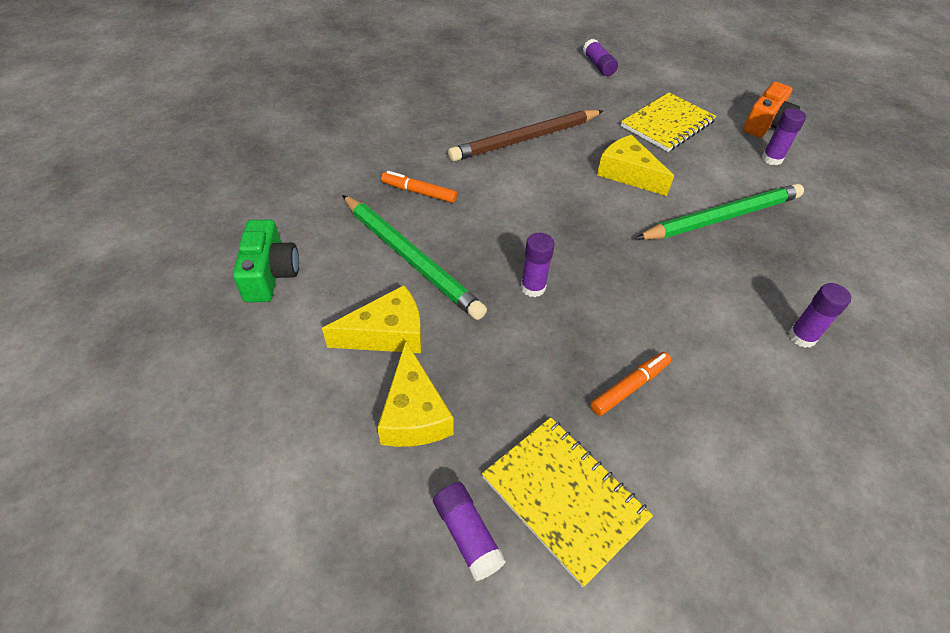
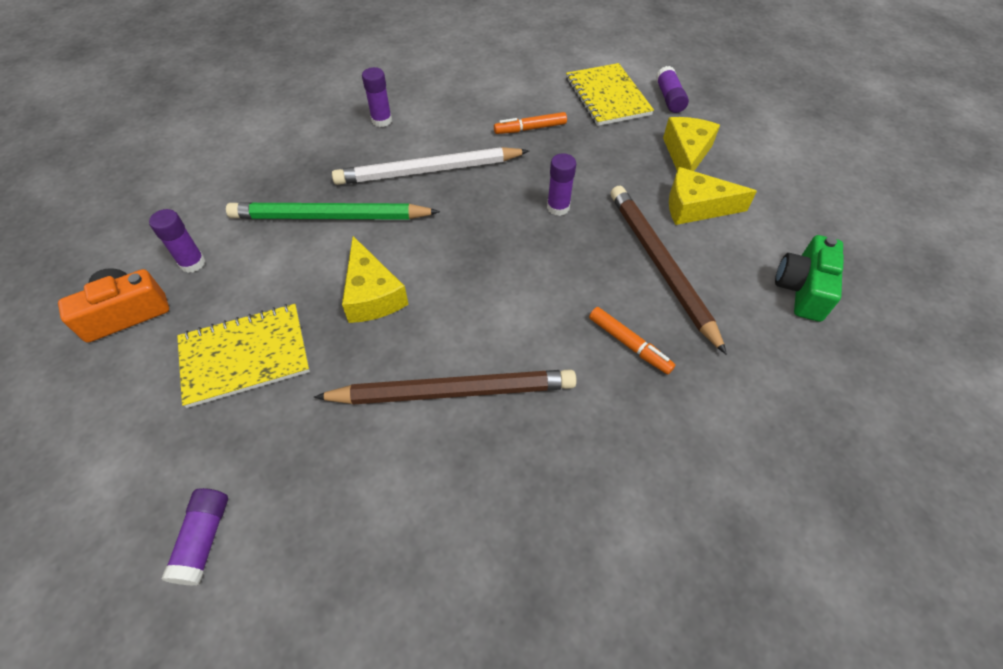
camera: 155 degrees left, 5 degrees up
green pencil [342,195,487,320] -> brown pencil [611,186,727,355]
none -> white pencil [332,147,529,185]

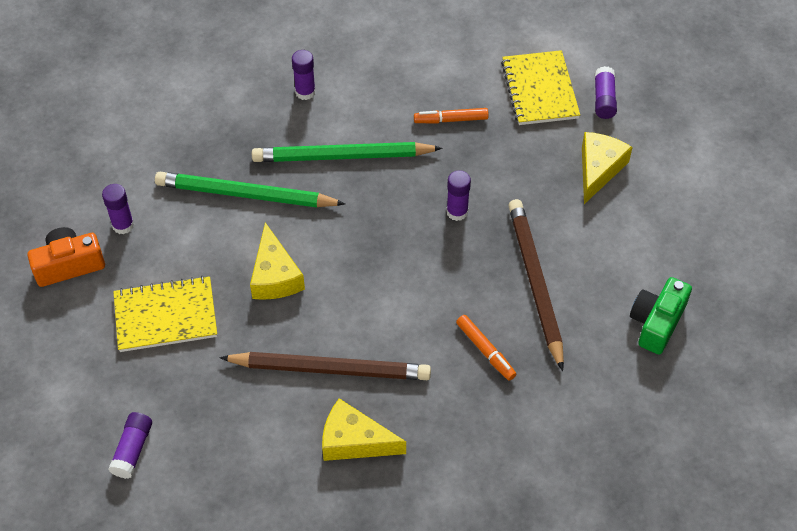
camera: 10 degrees right, 0 degrees up
white pencil [332,147,529,185] -> green pencil [252,142,443,162]
yellow cheese [669,167,757,225] -> yellow cheese moved to [322,398,406,461]

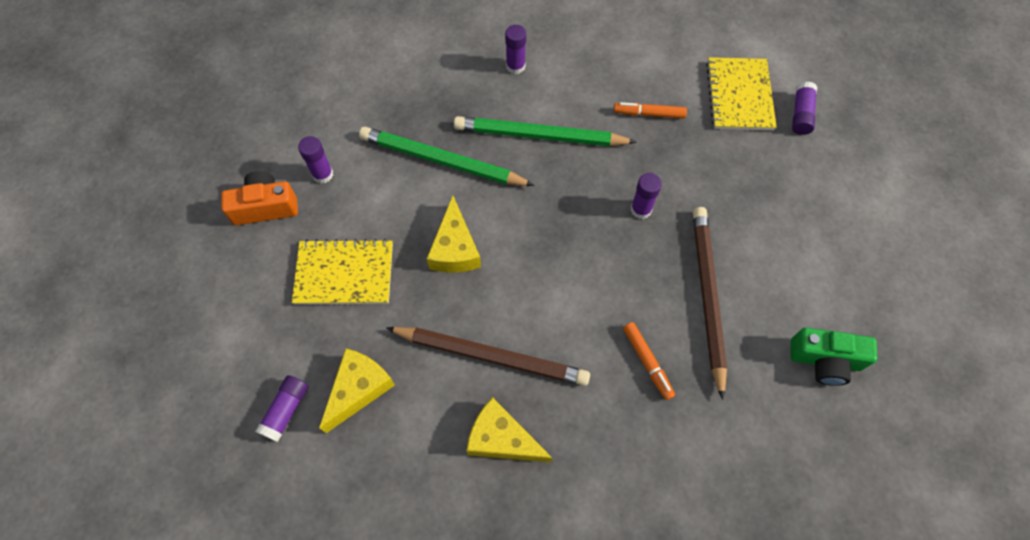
camera: 10 degrees right, 10 degrees up
yellow cheese [582,132,633,204] -> yellow cheese moved to [319,348,395,433]
green camera [630,277,692,354] -> green camera turned 120 degrees counterclockwise [790,328,877,386]

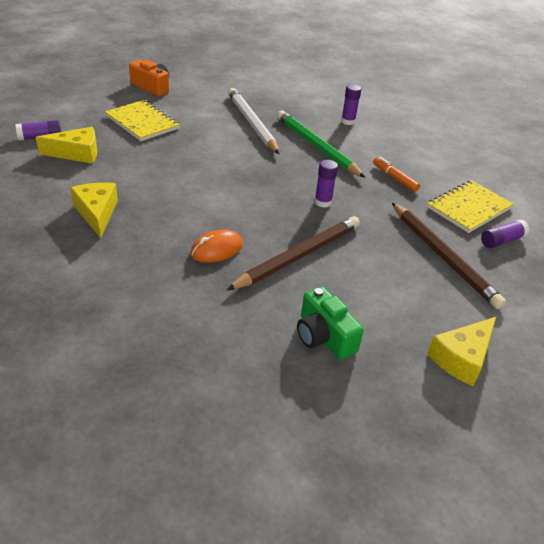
camera: 45 degrees right, 25 degrees down
purple glue stick [298,136,333,184] -> none
green pencil [359,127,535,186] -> white pencil [228,88,280,154]
brown pencil [386,327,590,386] -> brown pencil moved to [392,203,506,309]
yellow cheese [427,196,481,273] -> yellow cheese moved to [427,317,496,386]
orange marker [623,322,675,400] -> orange mouse [190,229,243,263]

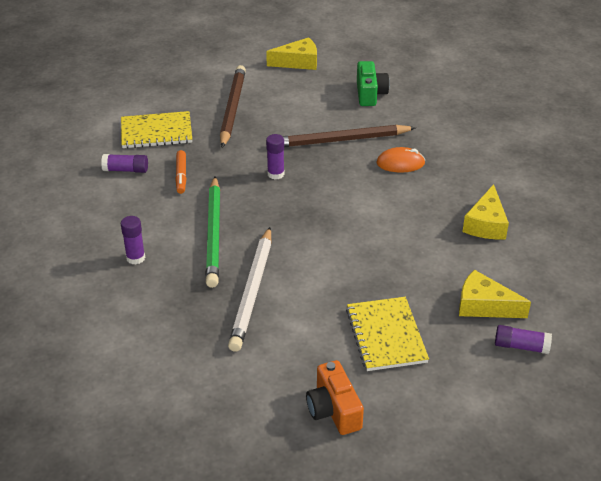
camera: 145 degrees left, 0 degrees up
purple glue stick [481,219,529,248] -> purple glue stick moved to [101,154,148,173]

